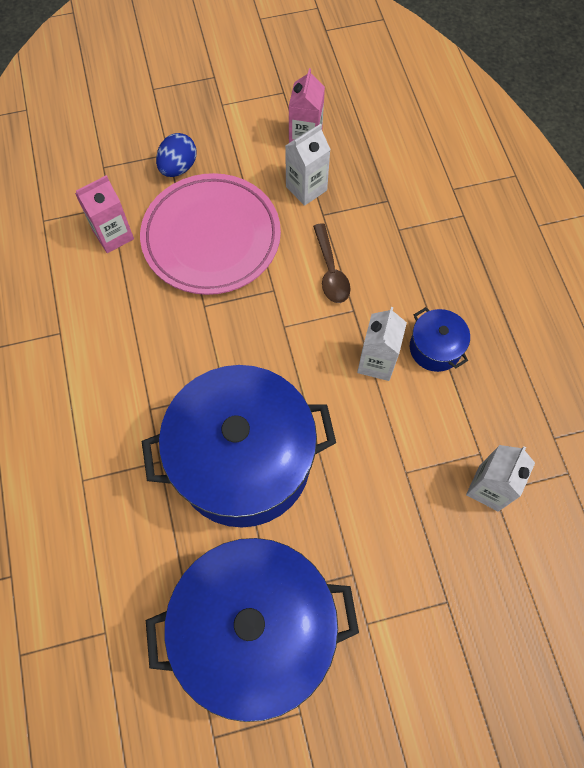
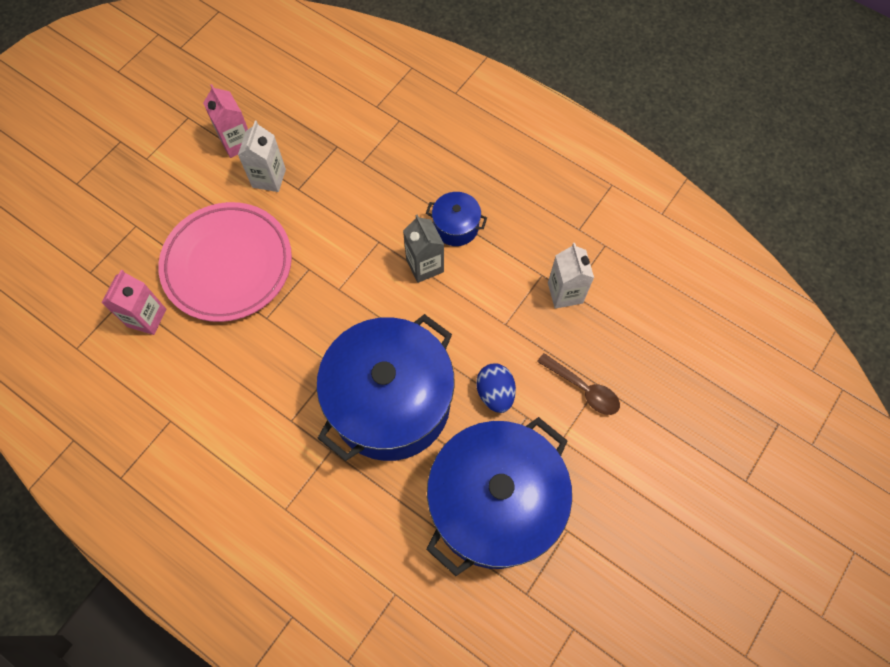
camera: 40 degrees left, 0 degrees up
blue egg [156,133,197,177] -> blue egg moved to [476,363,516,413]
brown spoon [313,223,351,303] -> brown spoon moved to [537,353,620,415]
white carton [357,307,407,381] -> grey carton [403,215,444,283]

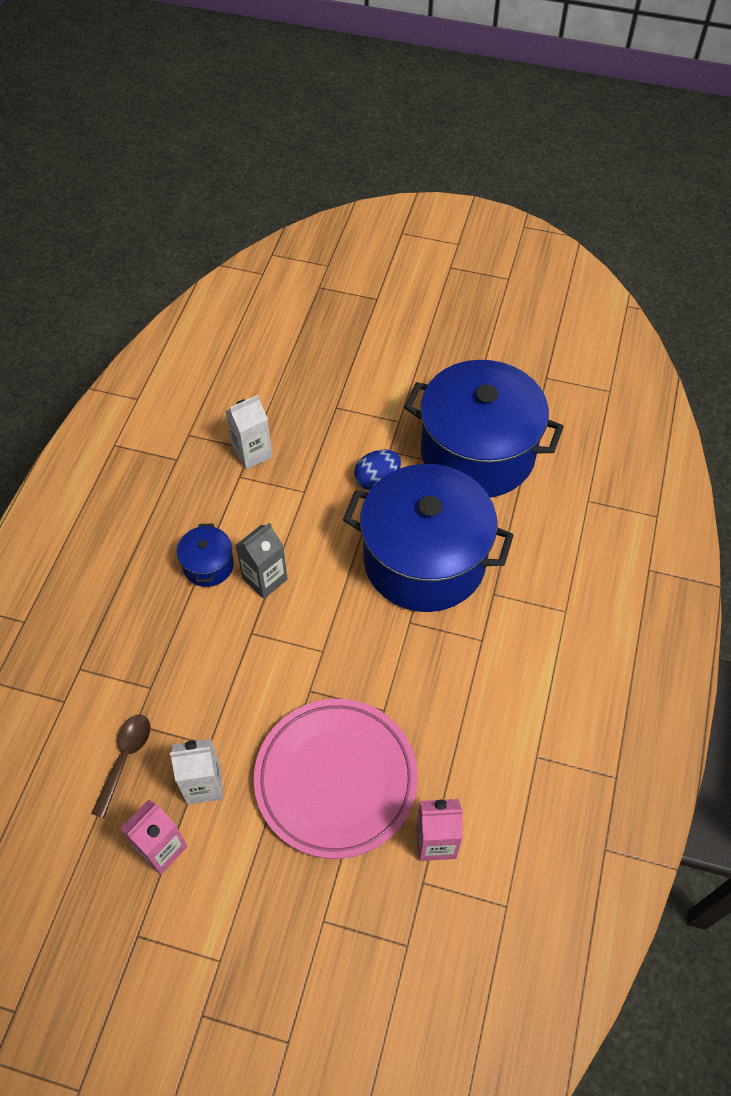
camera: 110 degrees left, 10 degrees down
brown spoon [537,353,620,415] -> brown spoon moved to [91,715,151,818]

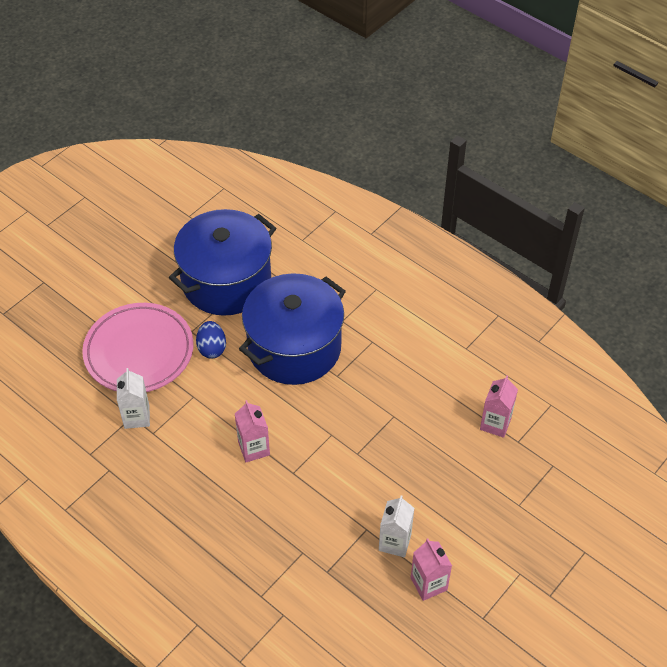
camera: 65 degrees left, 5 degrees down
brown spoon [91,715,151,818] -> none
blue pot [177,523,234,587] -> none
grey carton [236,522,288,599] -> pink carton [235,400,270,462]
pink plate [254,699,418,859] -> pink plate moved to [82,303,194,392]

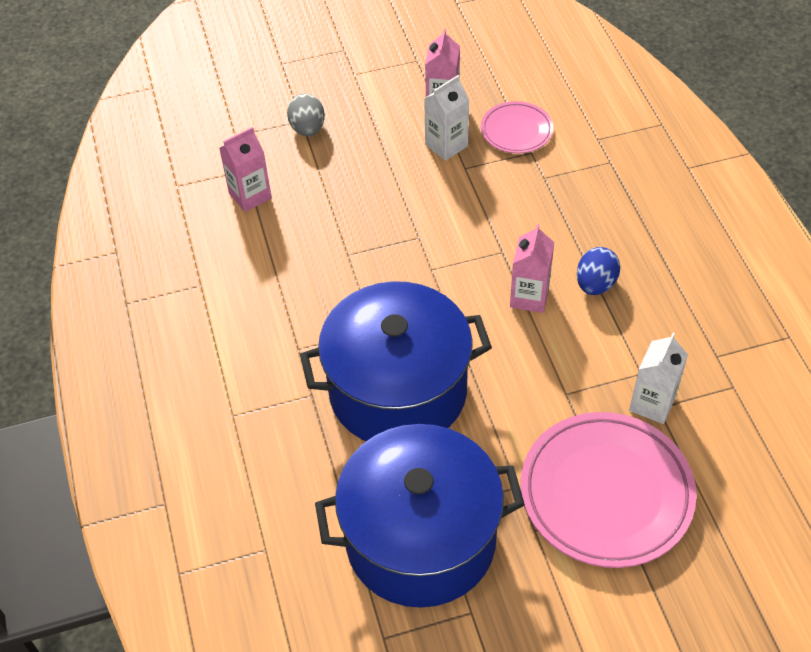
camera: 145 degrees left, 0 degrees up
blue egg [196,321,226,358] -> blue egg moved to [577,247,620,295]
none -> grey egg [287,94,325,136]
none -> pink plate [481,101,553,153]

